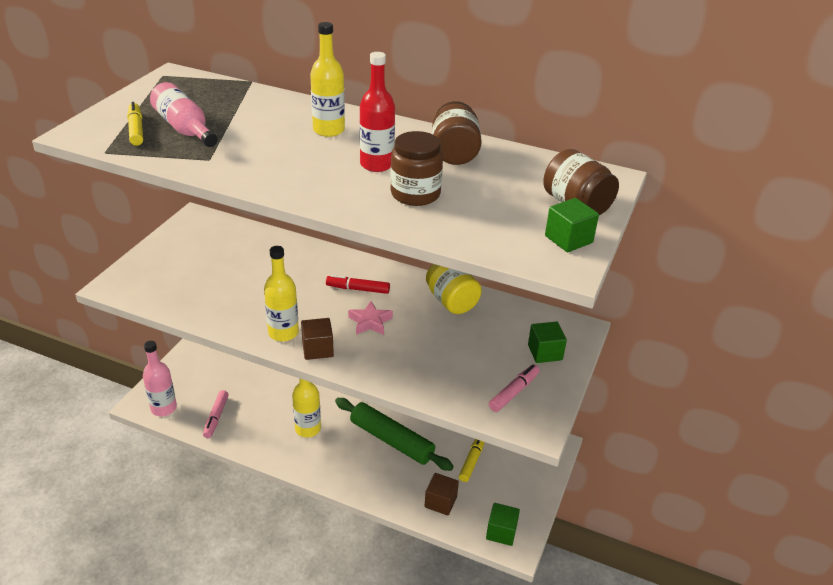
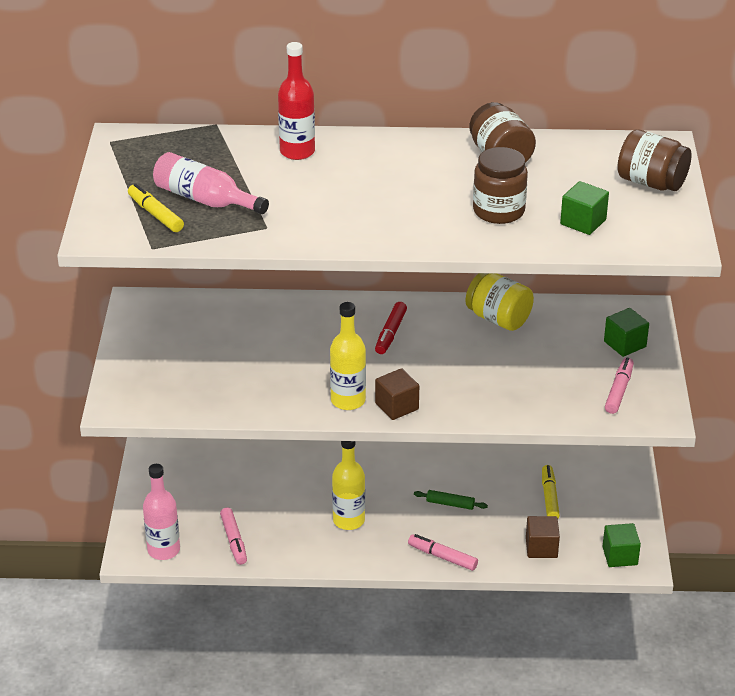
camera: 20 degrees left, 0 degrees up
yellow bottle [310,22,345,137] -> none
red marker [326,275,390,294] -> red marker turned 60 degrees counterclockwise [375,302,407,354]
green rolling pin [335,398,454,471] -> green rolling pin [414,490,488,510], size x0.43
pink star [348,301,393,335] -> none
red bottle [359,52,395,172] -> red bottle moved to [278,42,315,160]
green cube [545,198,599,252] -> green cube moved to [560,181,609,235]
none -> pink marker [408,534,478,571]

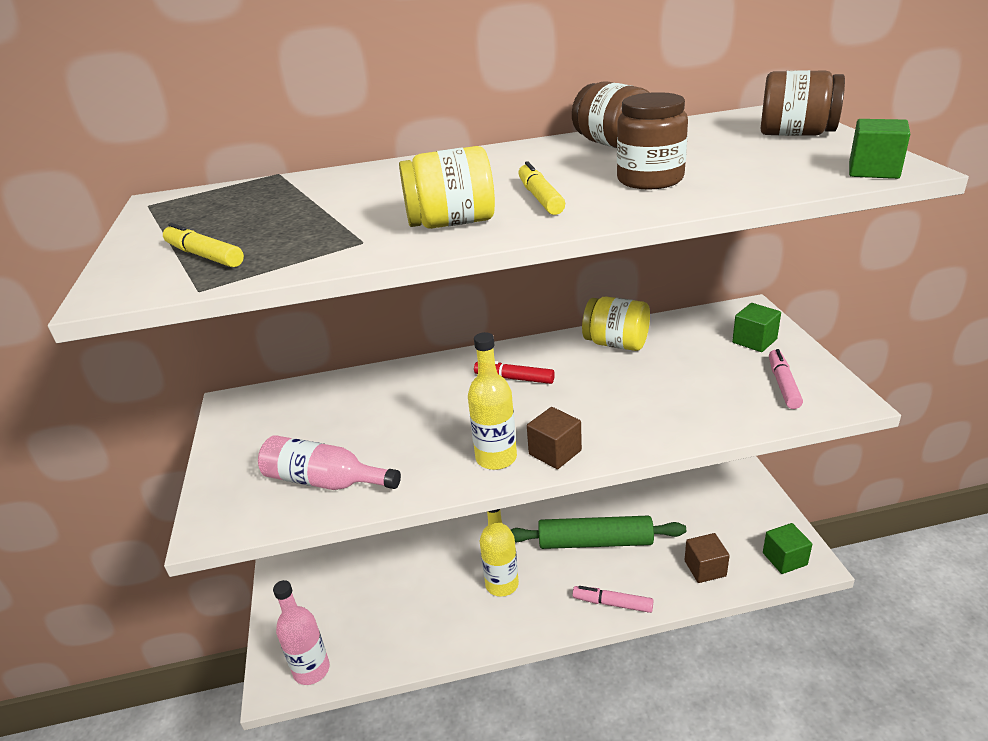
camera: 10 degrees left, 5 degrees down
pink bottle [153,152,269,214] -> pink bottle moved to [258,435,401,490]
pink marker [220,507,247,565] -> none
red bottle [278,42,315,160] -> none
red marker [375,302,407,354] -> red marker turned 105 degrees clockwise [474,361,555,384]
green rolling pin [414,490,488,510] -> green rolling pin [511,516,686,549], size x2.33
yellow marker [542,465,560,518] -> yellow marker moved to [518,161,565,215]
green cube [560,181,609,235] -> green cube moved to [849,119,910,179]
none -> yellow jar [399,146,495,229]

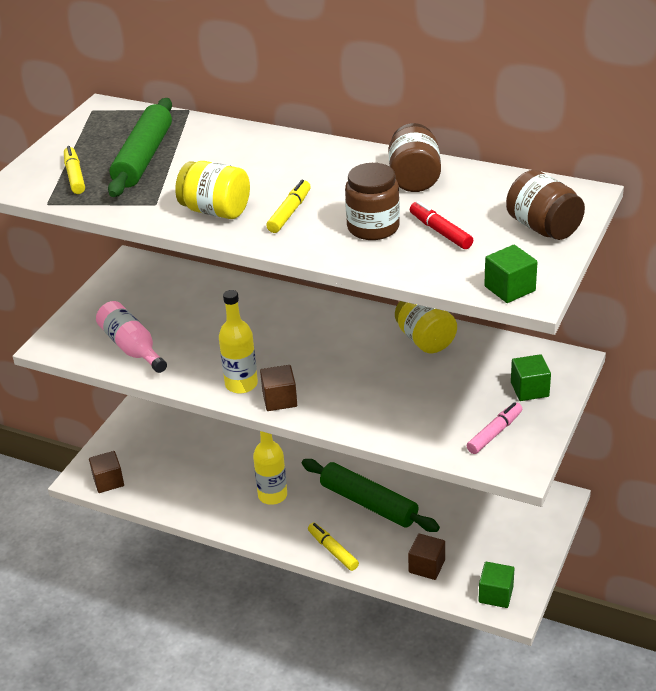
camera: 35 degrees right, 5 degrees up
pink bottle [273,580,330,685] -> brown cube [89,451,124,493]
red marker [474,361,555,384] -> red marker moved to [410,201,473,249]
pink marker [573,586,653,613] -> yellow marker [308,523,359,571]
none -> green rolling pin [108,98,172,197]

